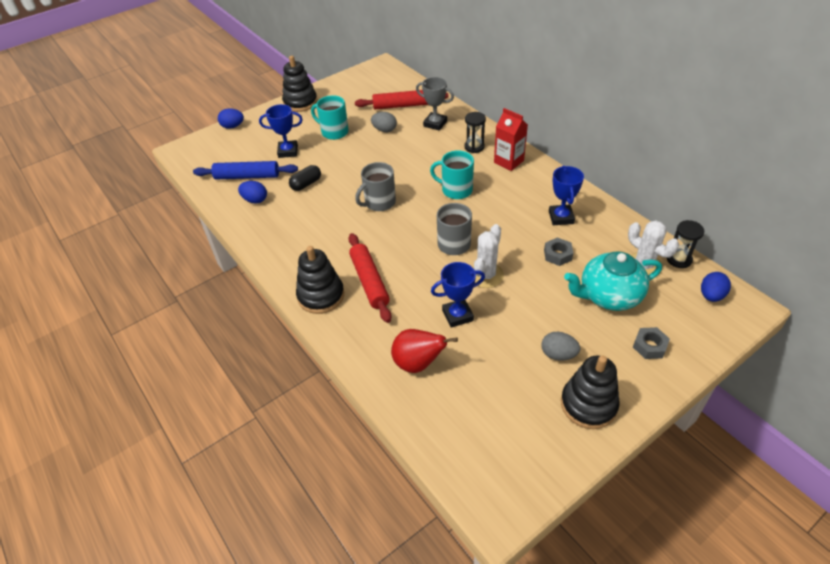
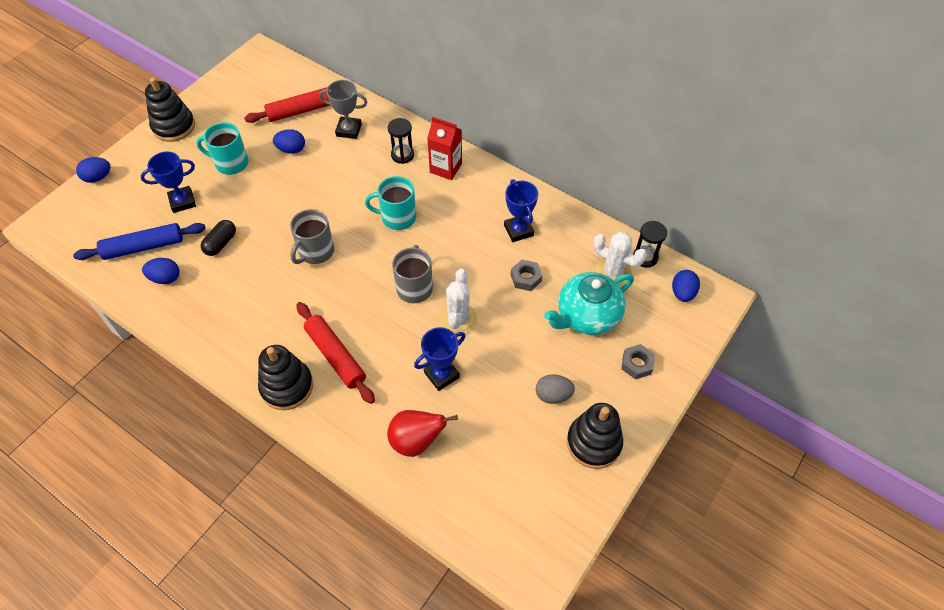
camera: 20 degrees left, 10 degrees up
grey egg [371,112,397,132] -> blue egg [273,129,305,154]

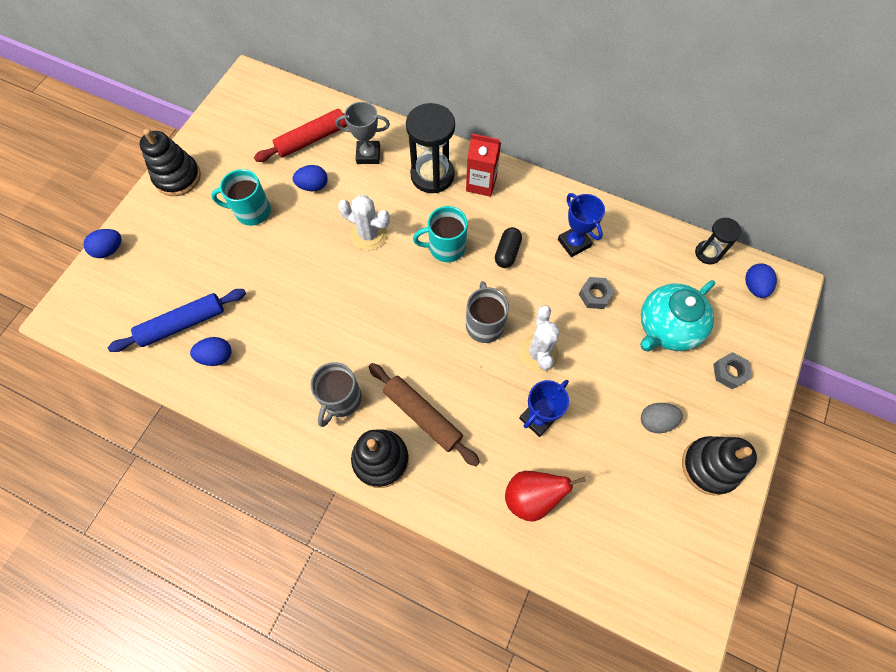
camera: 10 degrees left, 10 degrees up
blue trophy [141,152,196,213] -> none
black capsule [201,220,236,256] -> black capsule moved to [495,227,522,268]
grey mug [290,209,334,264] -> grey mug moved to [310,362,362,427]
red rolling pin [296,302,375,404] -> brown rolling pin [368,363,480,466]
black hourglass [388,118,414,164] -> black hourglass [406,103,455,193], size x1.79
white cactus [593,232,647,286] -> white cactus moved to [338,195,390,250]

